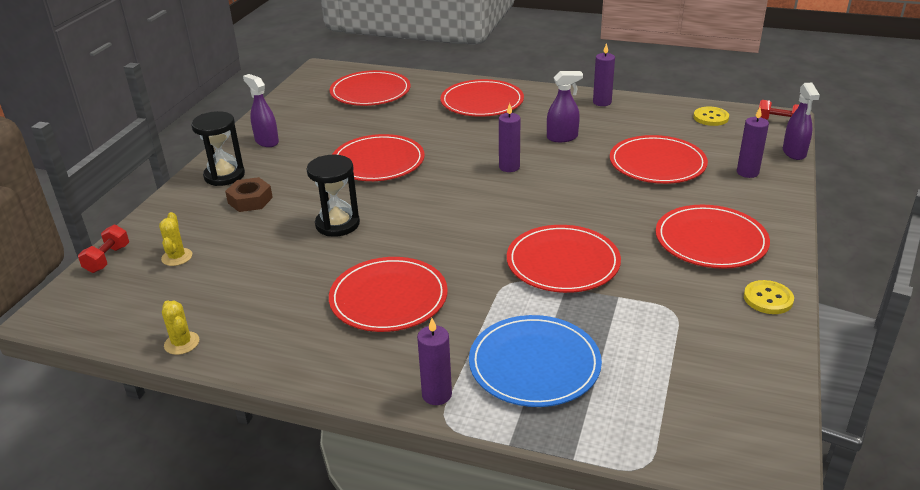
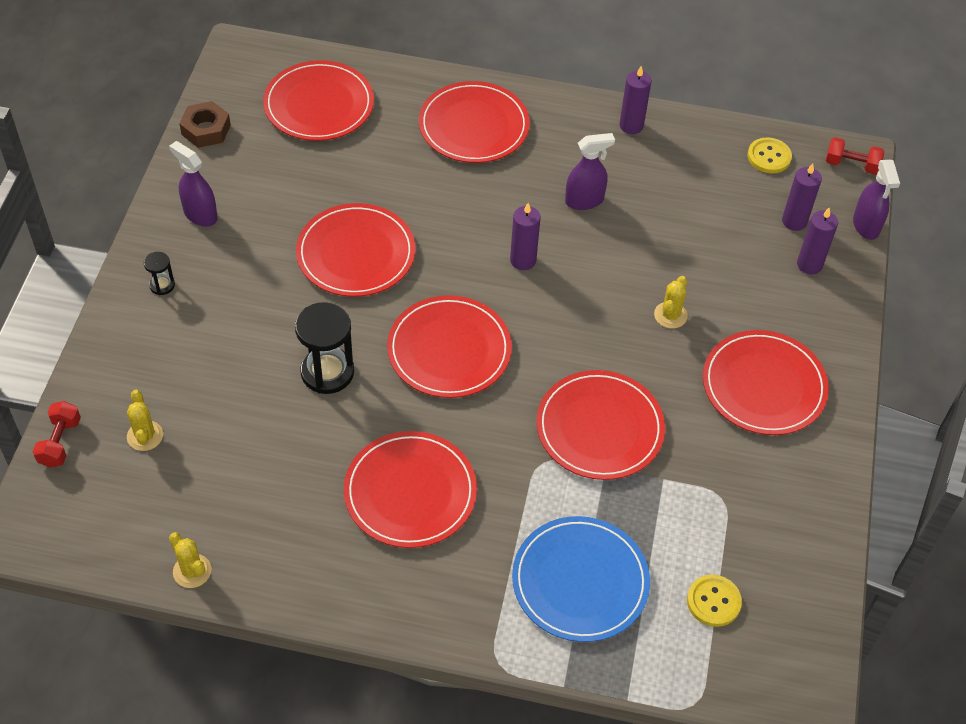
camera: 10 degrees left, 20 degrees up
black hourglass [191,111,245,186] -> black hourglass [144,252,175,295], size x0.49
brown nut [225,177,273,212] -> brown nut moved to [179,101,231,148]
purple candle [417,318,452,405] -> purple candle moved to [782,164,822,231]
red plate [610,135,708,184] -> red plate moved to [387,295,512,398]
yellow button [744,280,794,314] -> yellow button moved to [687,575,742,627]
none -> yellow cactus [654,276,688,329]

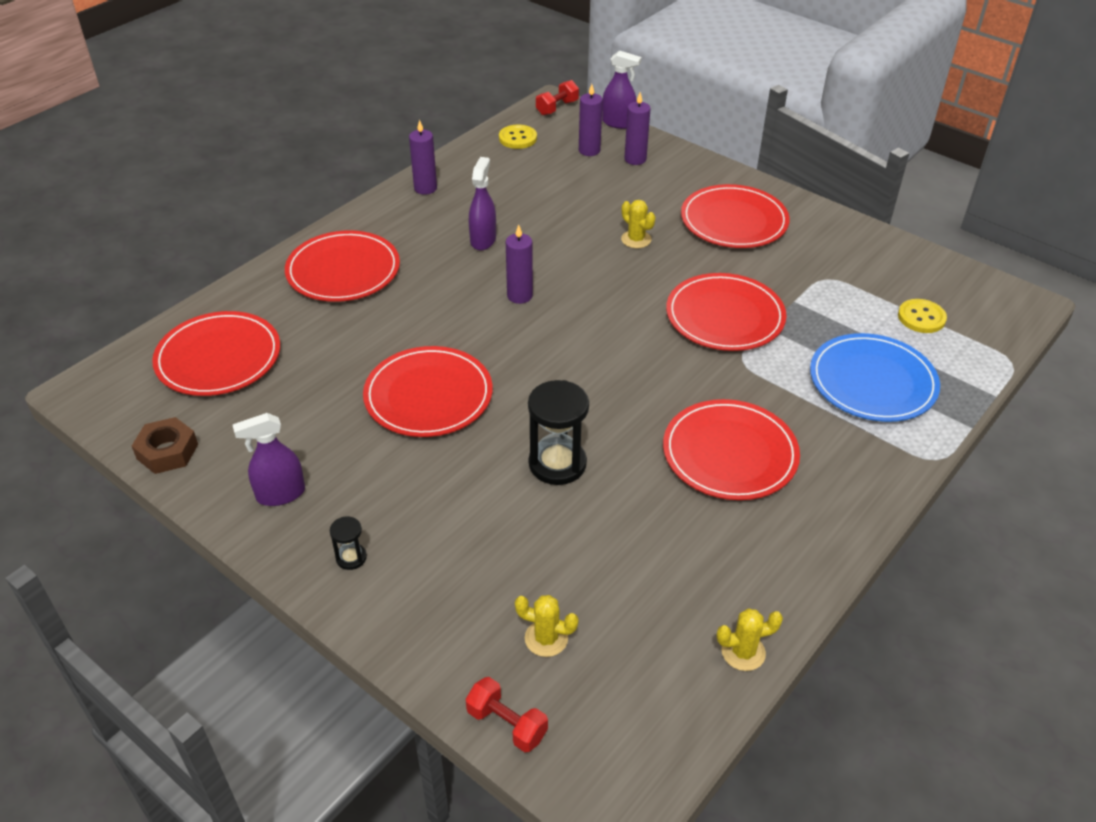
camera: 60 degrees left, 10 degrees down
red plate [387,295,512,398] -> none

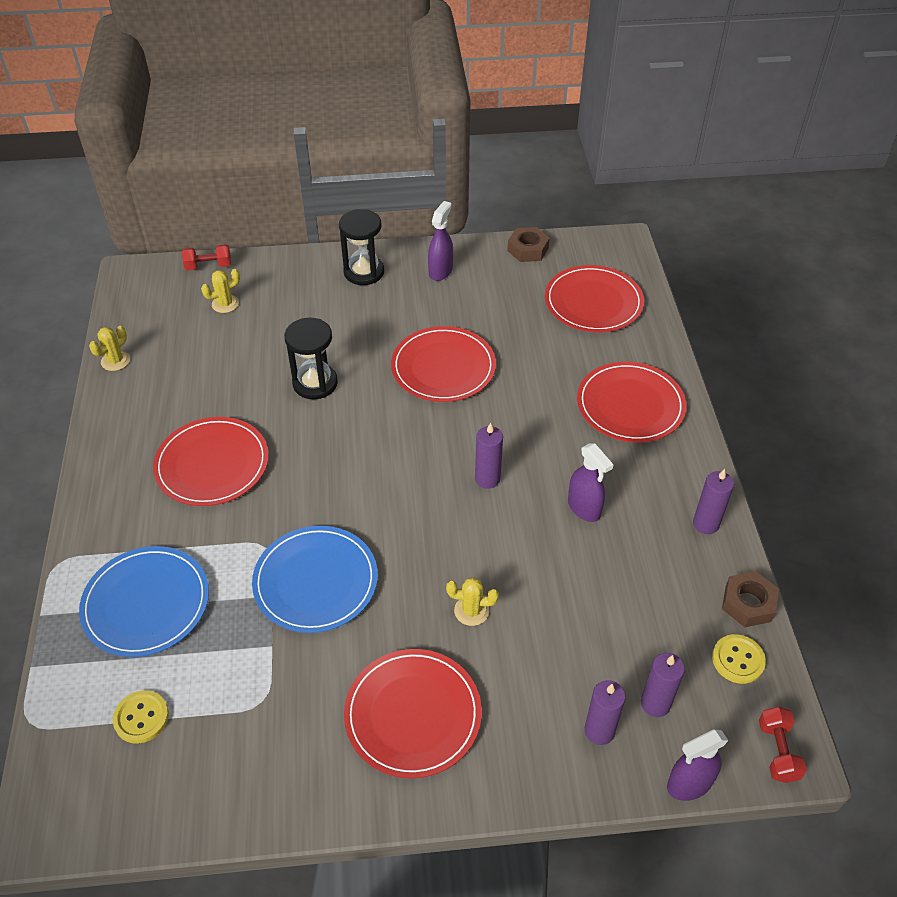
camera: 135 degrees right, 5 degrees up
black hourglass [330,516,367,570] -> black hourglass [339,209,384,285], size x2.05
red plate [666,273,787,351] -> blue plate [252,526,378,633]
none -> brown nut [722,571,779,627]

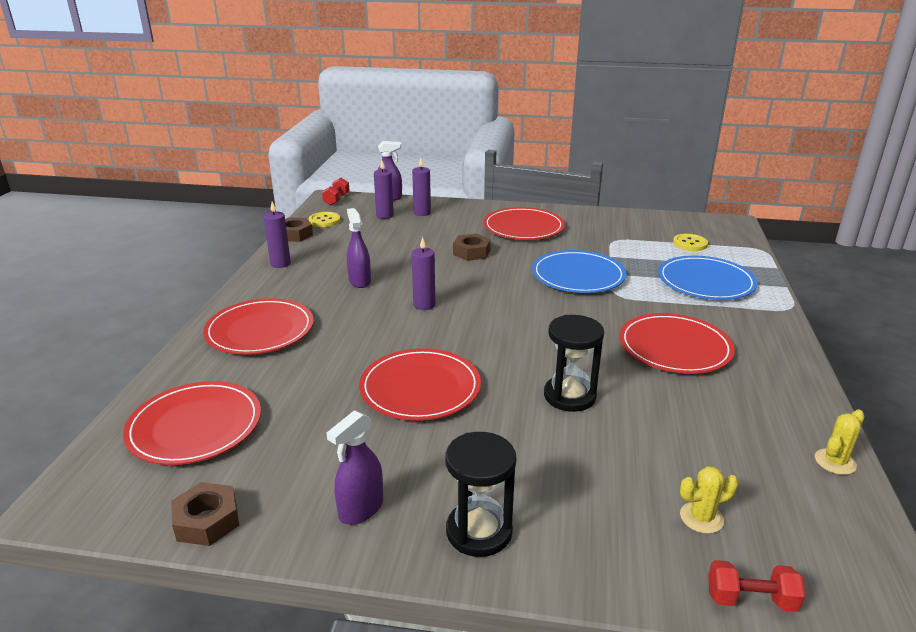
camera: 165 degrees left, 20 degrees down
yellow cactus [446,577,499,626] -> brown nut [453,234,491,261]

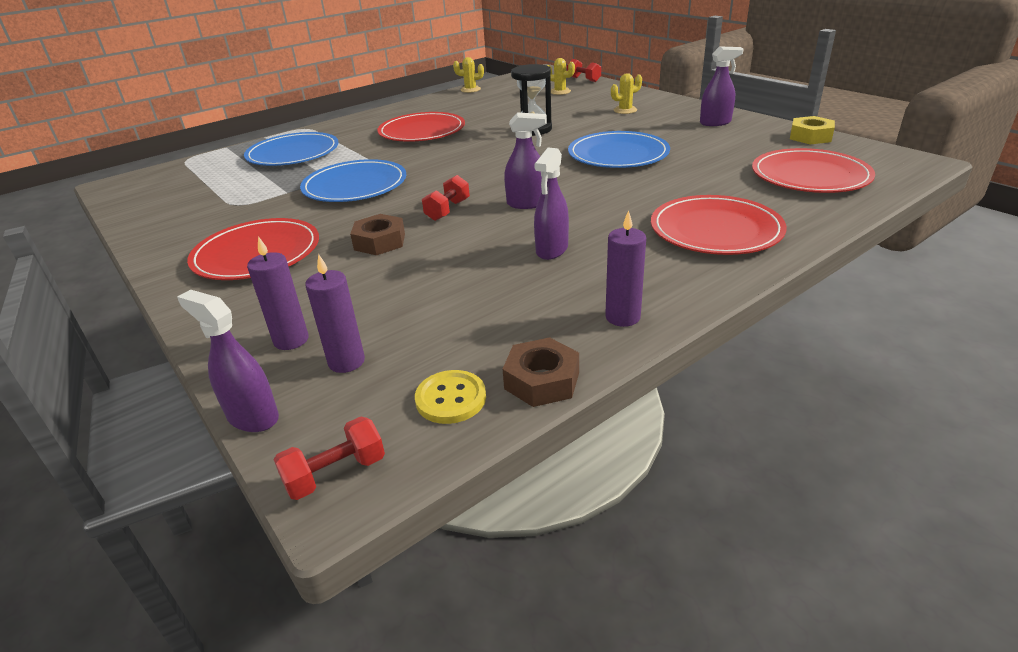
camera: 135 degrees left, 5 degrees up
brown nut [171,482,239,546] -> yellow nut [790,116,835,144]
red plate [359,348,481,421] -> blue plate [568,131,670,168]
purple candle [412,237,435,310] -> purple spray bottle [504,112,547,209]
black hourglass [445,432,516,557] -> none
yellow button [673,234,708,251] -> none
none -> red dumbbell [422,175,470,221]
none -> yellow cactus [611,73,642,114]

